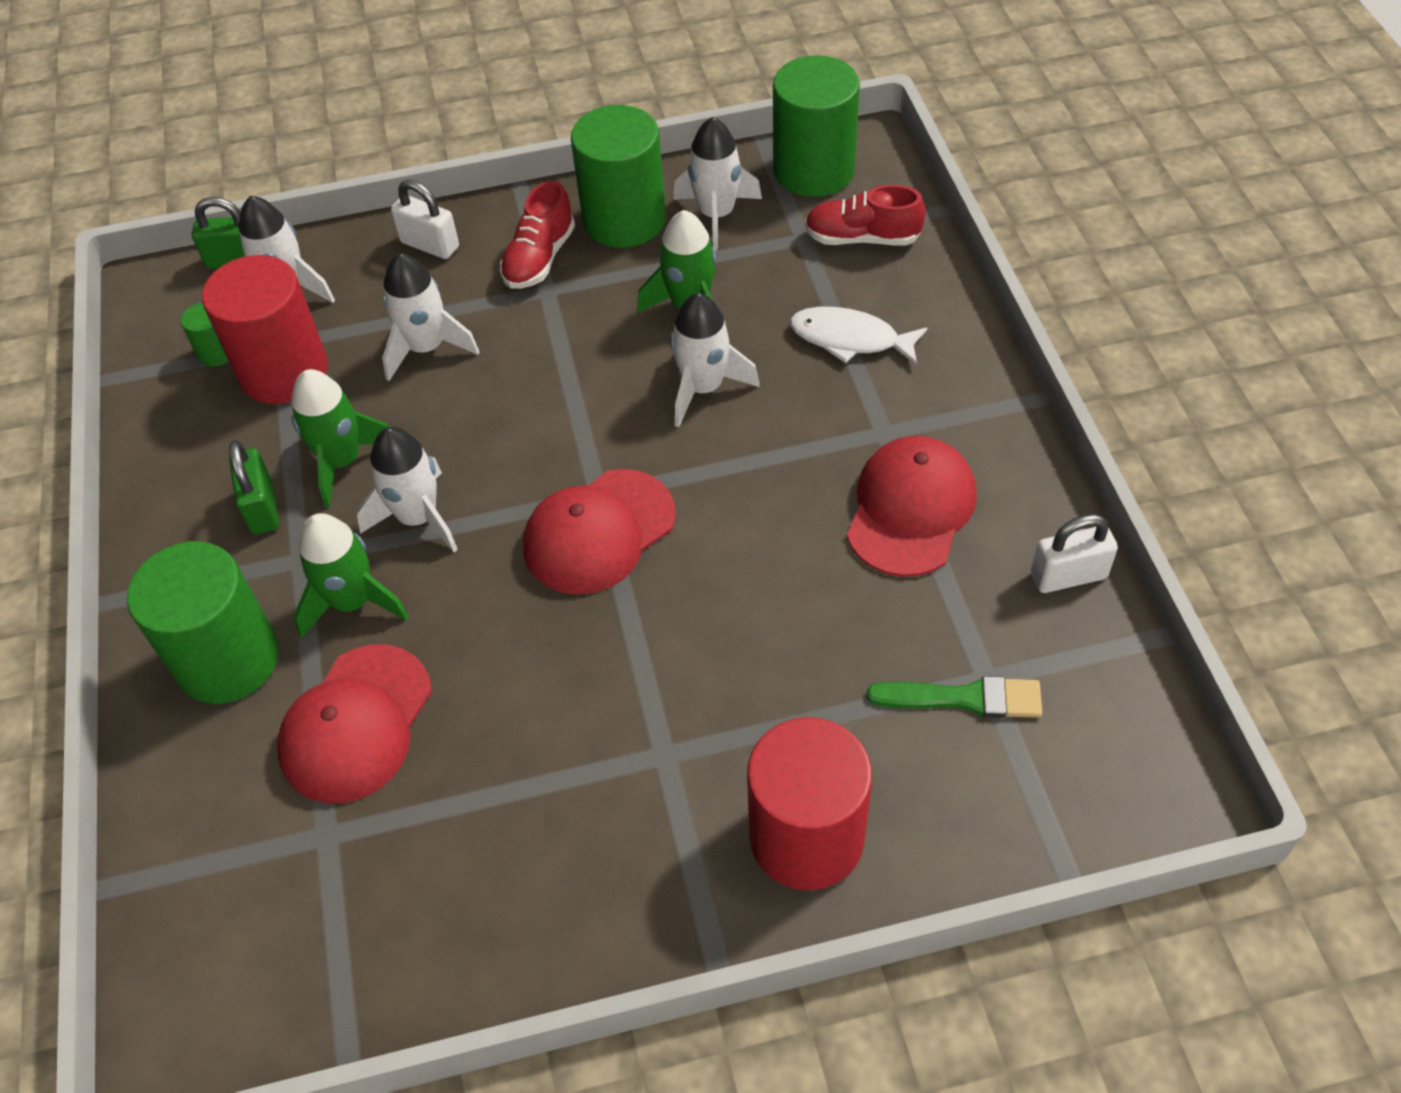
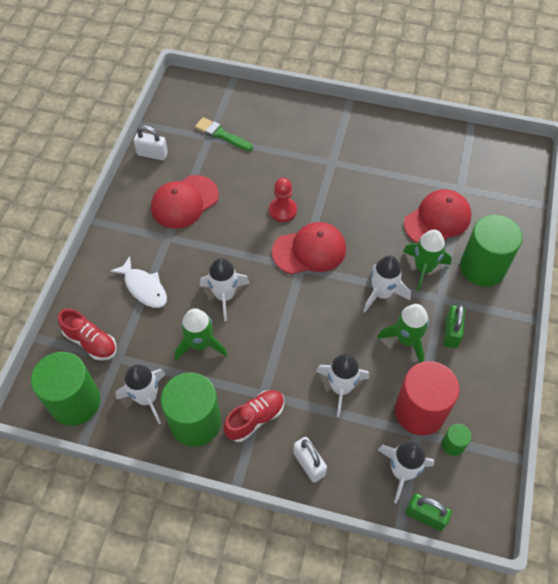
camera: 155 degrees left, 5 degrees up
red cylinder [747,717,872,890] -> none
none -> red pawn [269,178,297,222]

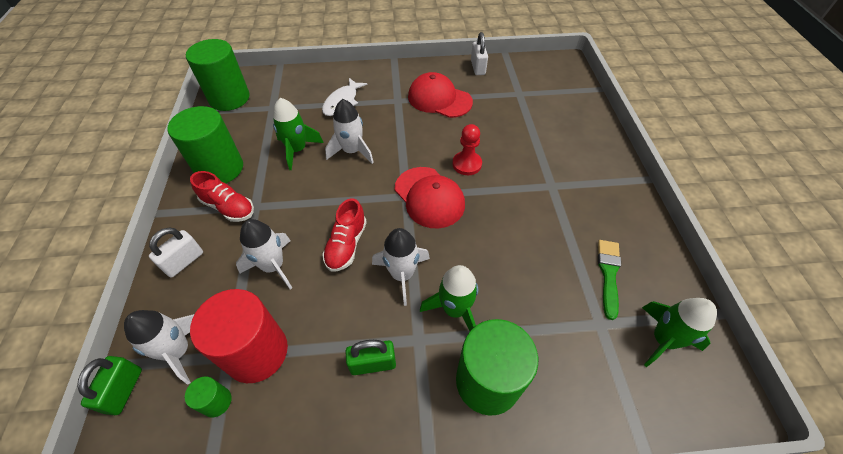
camera: 70 degrees right, 5 degrees down
red shoe [58,309,117,361] -> red shoe moved to [322,198,367,272]
white rocket [115,364,166,424] -> none
green brush [195,117,253,151] -> green brush moved to [598,240,621,320]
green rocket [377,304,429,363] -> green rocket moved to [642,298,717,367]
red cap [404,189,472,243] -> none

